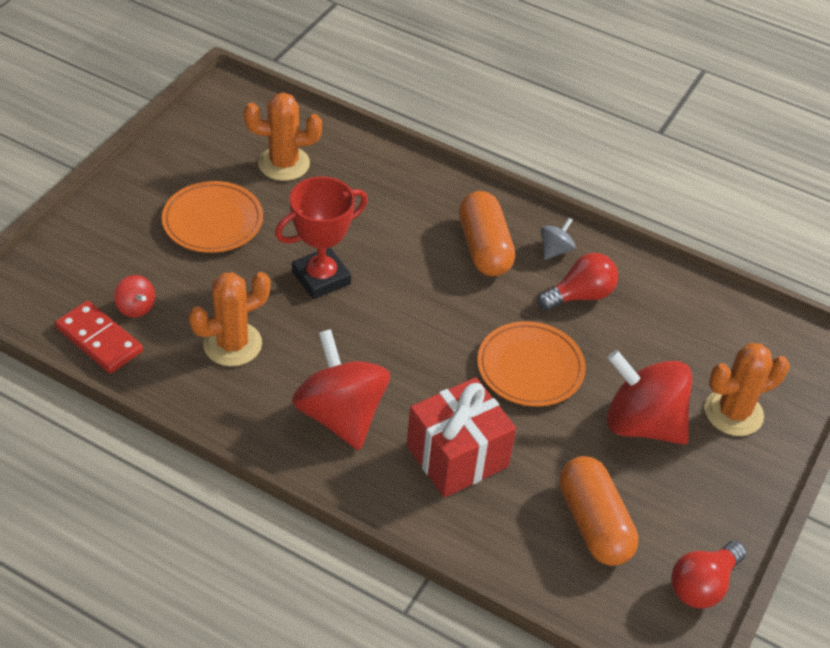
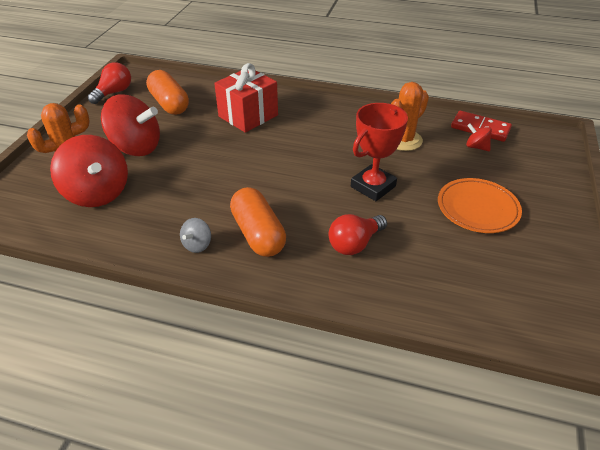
camera: 170 degrees right, 5 degrees down
orange cactus [244,93,322,181] -> none
red spinning top [292,329,390,450] -> red spinning top moved to [50,135,128,207]
orange plate [477,321,586,407] -> none
red light bulb [538,253,618,311] -> red light bulb moved to [328,214,387,255]

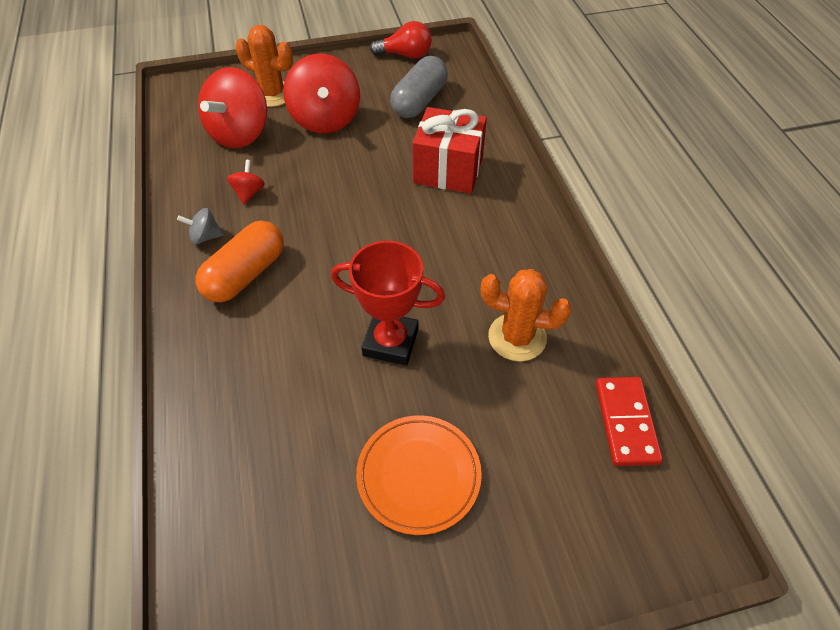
camera: 60 degrees right, 10 degrees up
orange capsule [146,70,189,115] -> grey capsule [390,56,448,118]
red light bulb [328,214,387,255] -> none
red spinning top [466,123,492,151] -> red spinning top moved to [227,160,265,204]

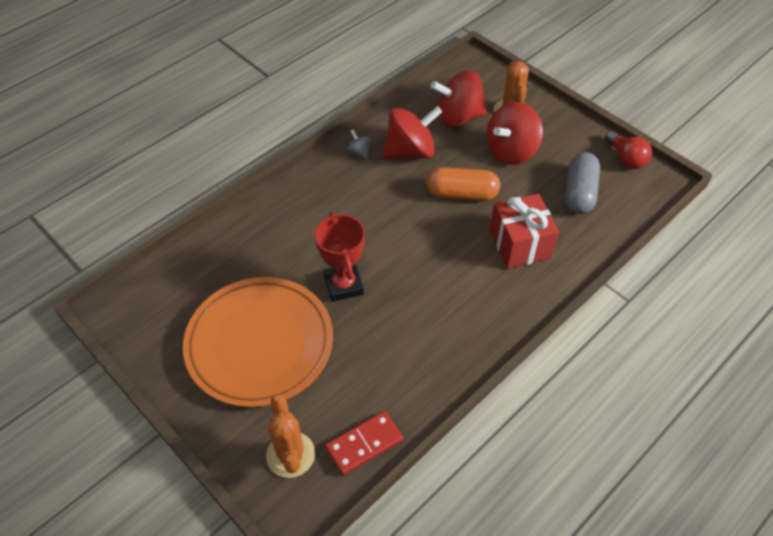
camera: 60 degrees right, 0 degrees up
orange capsule [196,221,284,302] -> orange capsule moved to [427,167,500,201]
red spinning top [227,160,265,204] -> red spinning top [383,106,442,159], size x2.23
orange plate [356,415,482,535] -> orange plate [183,277,333,407], size x1.80
grey capsule [390,56,448,118] -> grey capsule turned 75 degrees counterclockwise [565,152,600,214]
orange cactus [481,269,572,361] -> orange cactus moved to [266,394,315,478]

